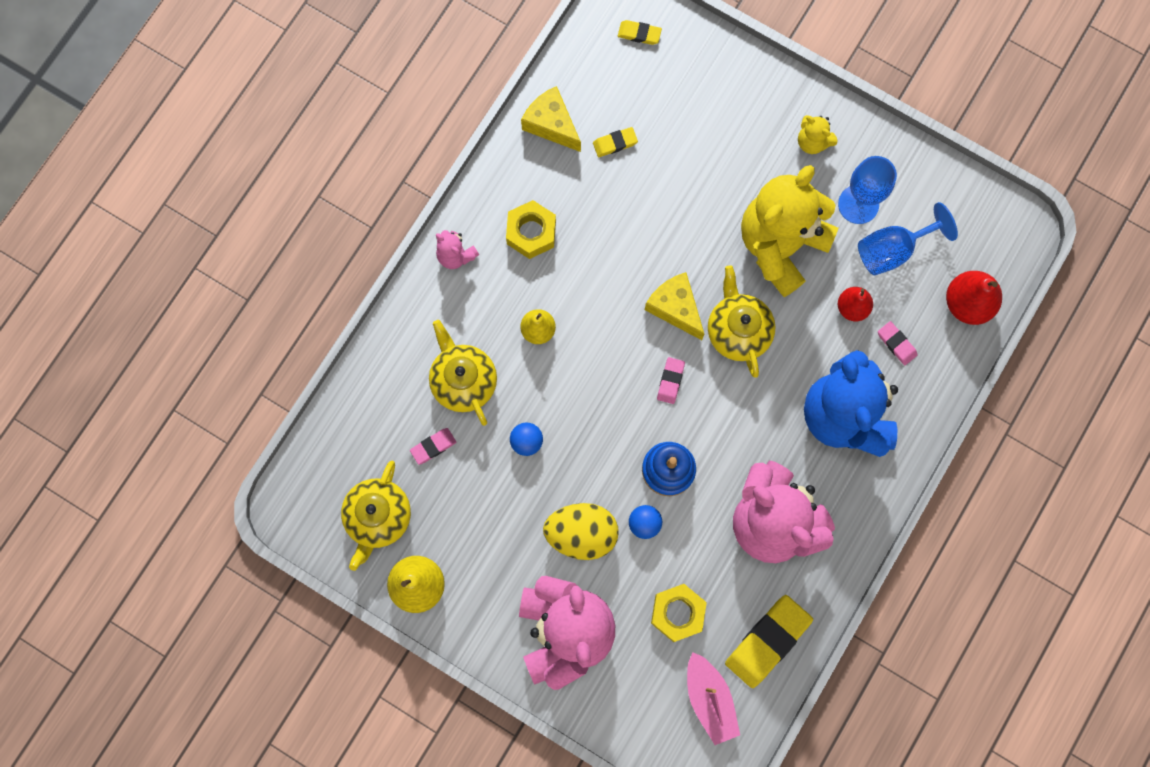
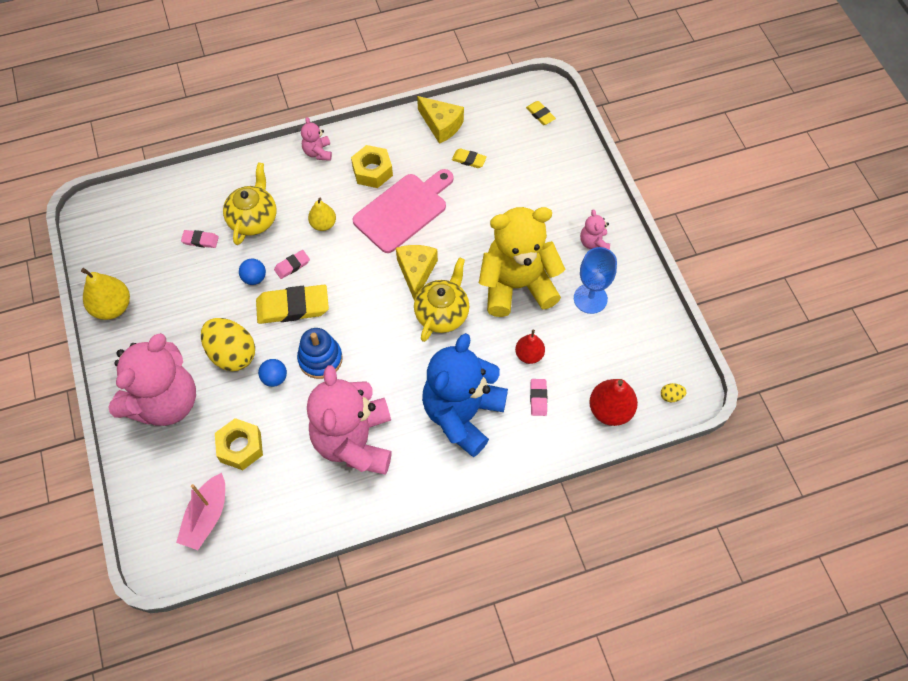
camera: 40 degrees right, 15 degrees down
yellow teapot [341,461,411,571] -> none
yellow cheese [521,86,581,152] -> yellow cheese turned 135 degrees clockwise [417,96,464,144]
pink eraser [657,357,685,404] -> pink eraser moved to [274,250,310,279]
yellow eraser [725,595,813,688] -> yellow eraser moved to [256,285,329,324]
yellow teddy bear [798,115,837,154] -> pink teddy bear [580,209,610,250]
blue goblet [858,202,958,275] -> none
none -> pink cutting board [353,169,454,253]
none -> yellow egg [661,383,686,402]

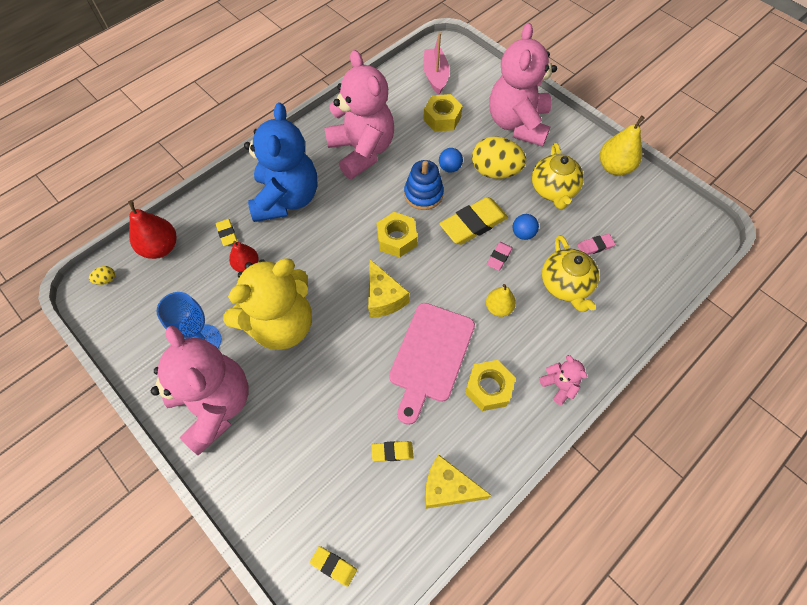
camera: 155 degrees right, 0 degrees up
yellow teapot [414,258,469,342] -> yellow teapot moved to [532,143,584,209]
pink eraser [530,379,547,416] -> yellow eraser [216,219,237,246]
pink teddy bear [580,209,610,250] -> pink teddy bear [151,326,249,455], size x2.40
none -> yellow nut [377,212,417,257]

